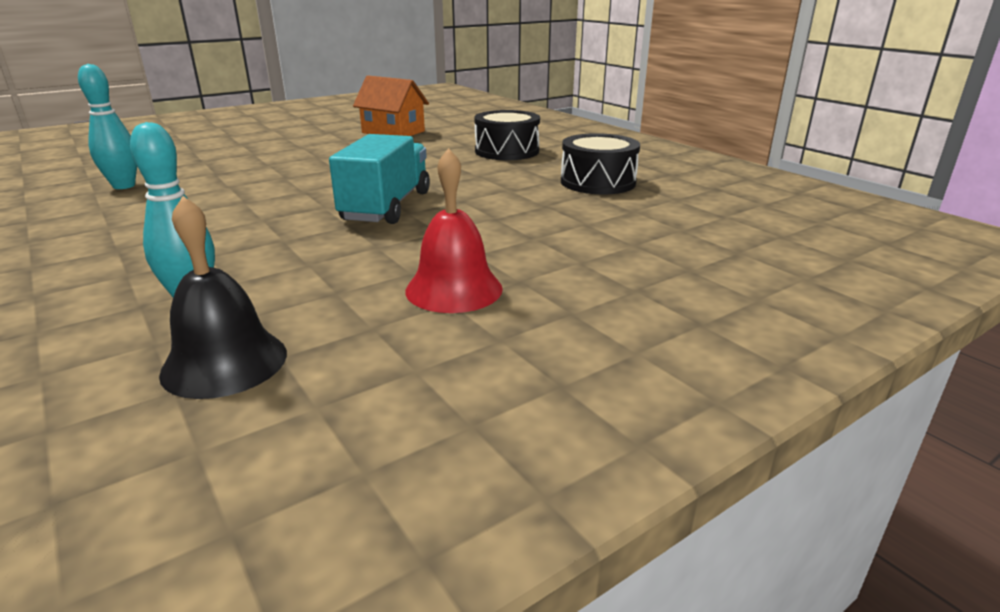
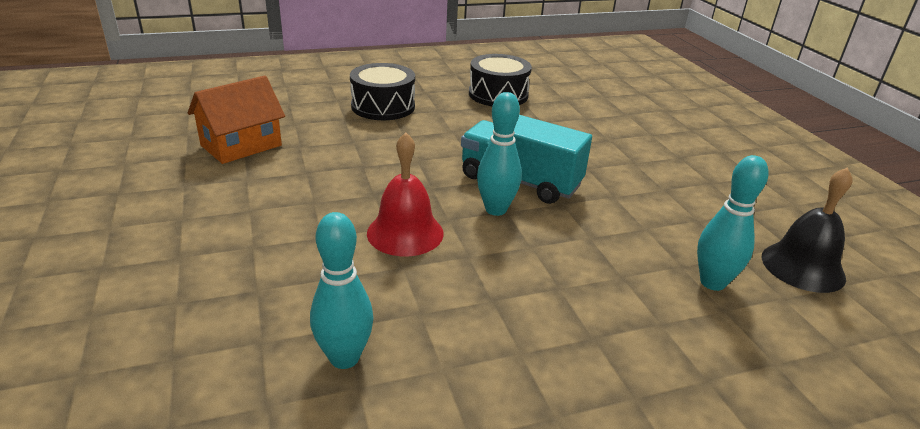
camera: 75 degrees left, 5 degrees up
red bell [405,148,503,313] -> red bell moved to [367,132,444,256]
none -> turquoise bowling pin [477,92,522,216]

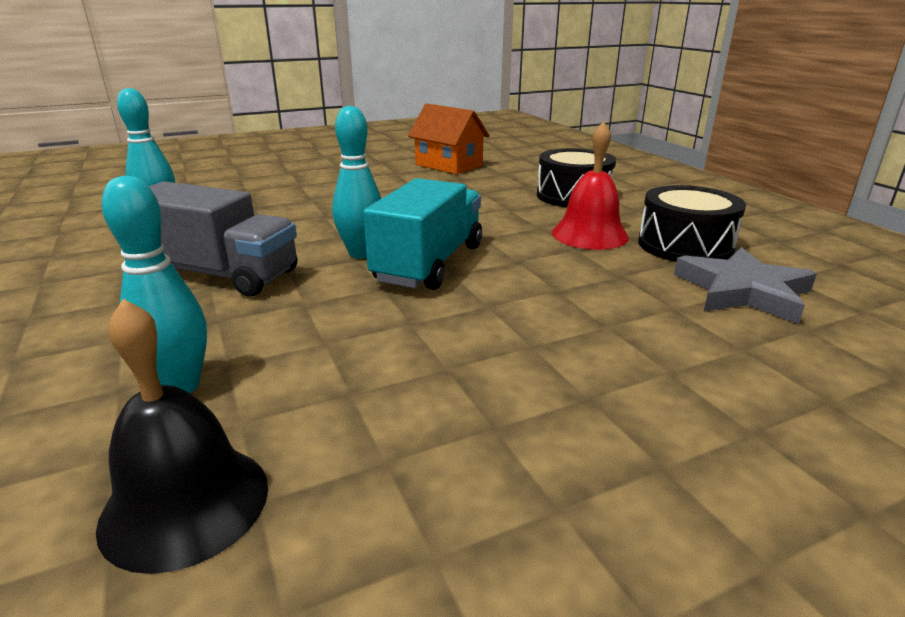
camera: 85 degrees right, 5 degrees down
red bell [367,132,444,256] -> red bell moved to [552,121,629,250]
none -> grey truck [149,181,297,296]
none -> grey star [674,247,817,324]

